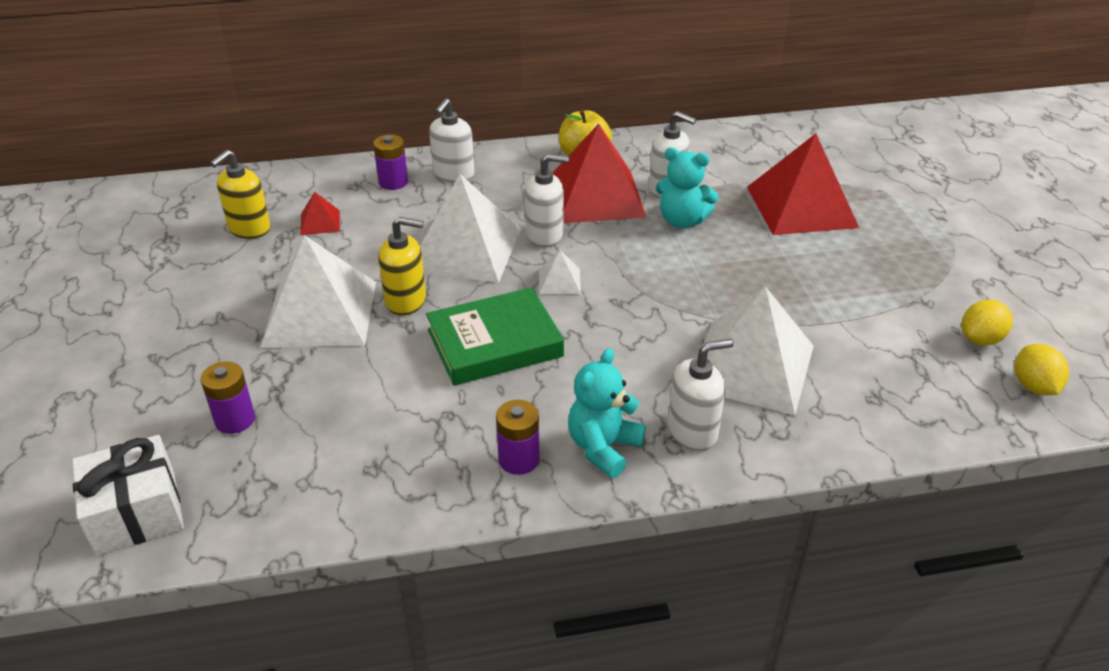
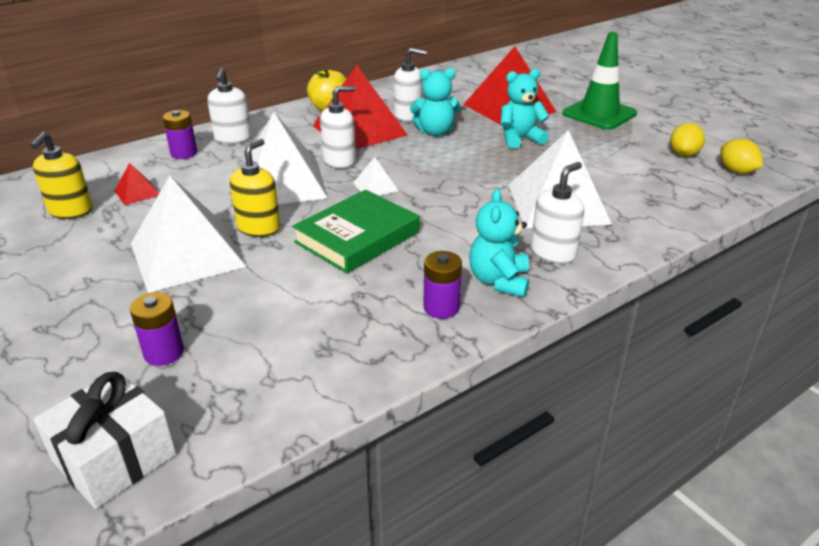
camera: 25 degrees left, 5 degrees down
yellow soap dispenser [378,217,426,315] -> yellow soap dispenser turned 45 degrees counterclockwise [230,139,280,237]
none -> turquoise teddy bear [501,69,550,149]
none -> green traffic cone [563,32,637,130]

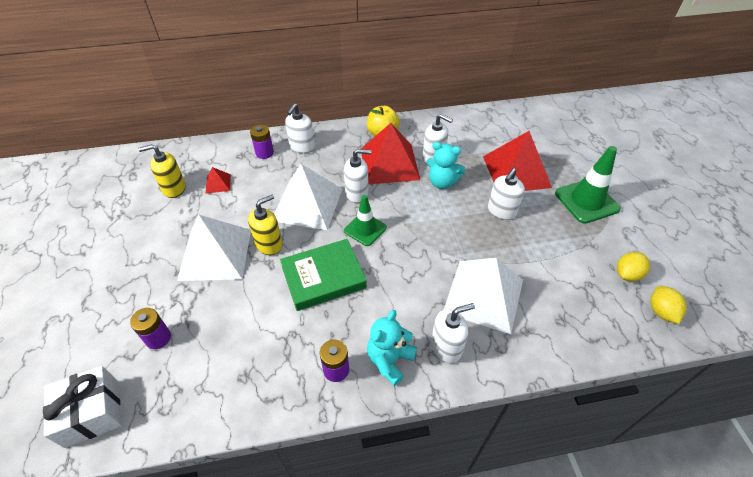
camera: 25 degrees right, 15 degrees up
yellow soap dispenser [30,132,93,219] -> yellow soap dispenser turned 45 degrees clockwise [138,144,186,198]
white pyramid [353,157,399,196] -> green traffic cone [344,195,387,246]
turquoise teddy bear [501,69,550,149] -> white soap dispenser [488,168,525,220]

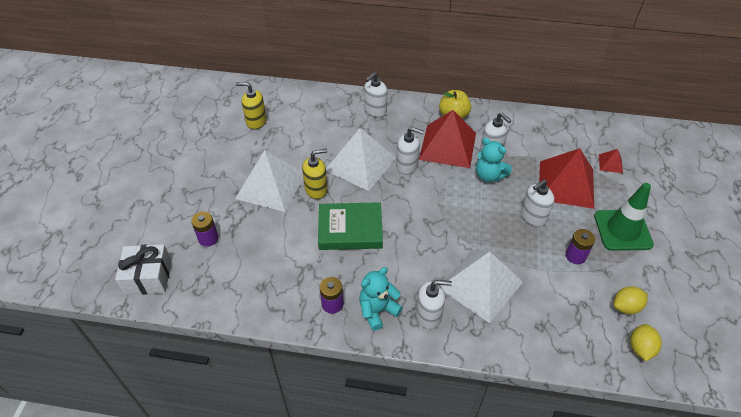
camera: 20 degrees right, 0 degrees up
red pyramid [206,167,231,194] -> red pyramid moved to [599,149,623,173]
purple battery [250,125,274,159] -> purple battery moved to [566,229,595,264]
green traffic cone [344,195,387,246] -> none

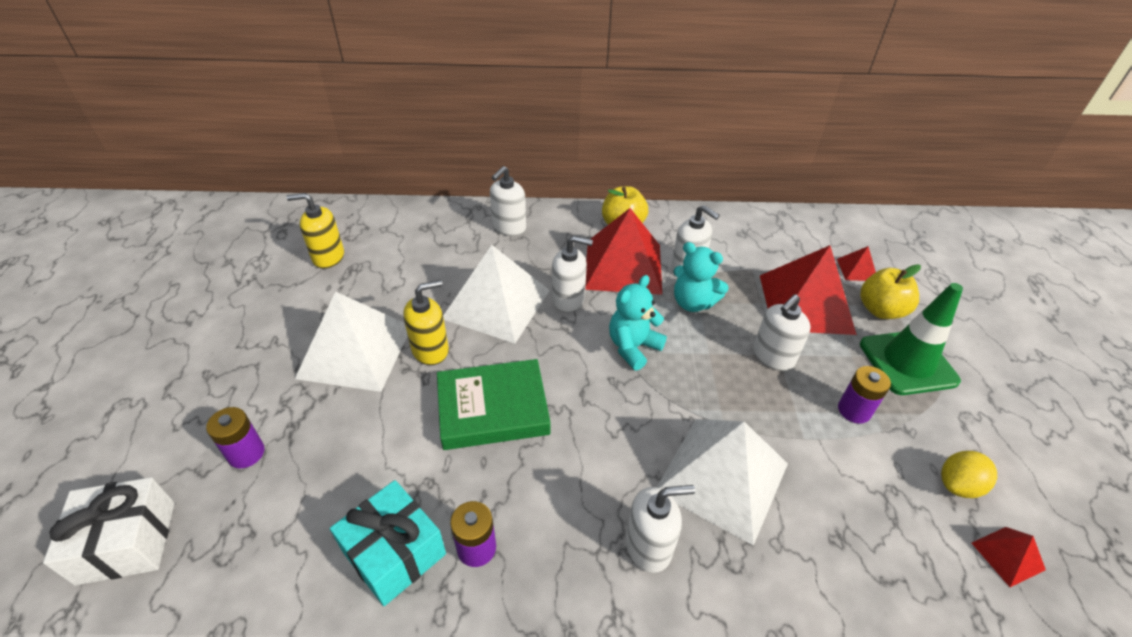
camera: 10 degrees left, 5 degrees down
turquoise teddy bear [359,267,403,331] -> turquoise teddy bear moved to [609,275,667,371]
yellow lemon [630,324,662,361] -> red pyramid [972,527,1046,587]
none -> turquoise gift [330,480,446,606]
none -> yellow apple [860,264,921,319]

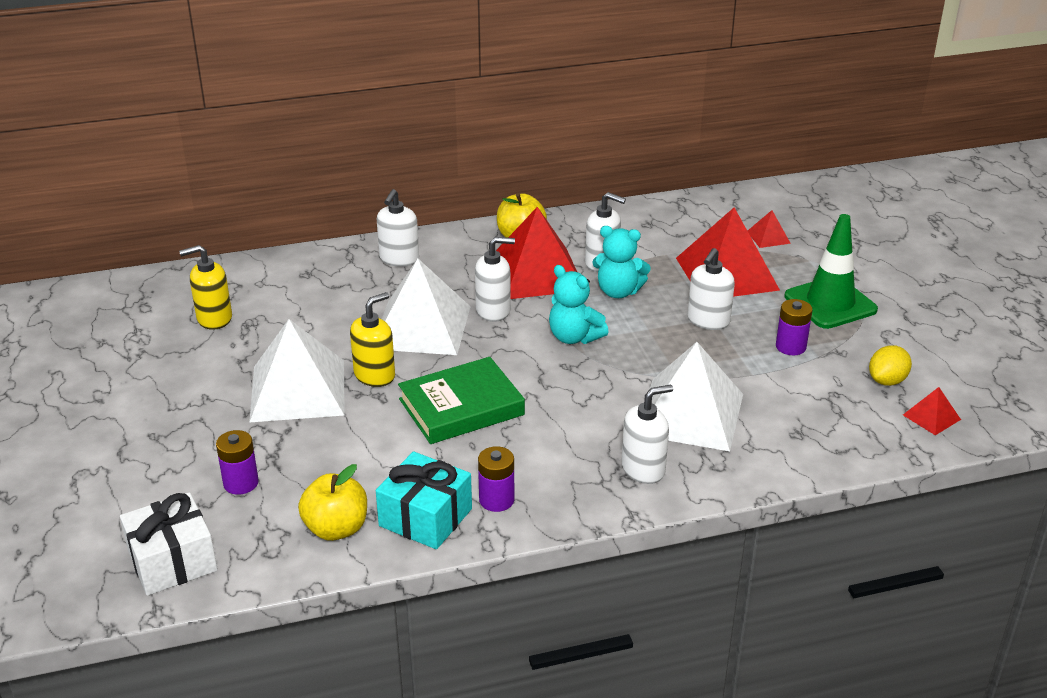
camera: 15 degrees left, 10 degrees down
turquoise teddy bear [609,275,667,371] -> turquoise teddy bear turned 75 degrees counterclockwise [549,265,609,344]
yellow apple [860,264,921,319] -> yellow apple moved to [298,464,367,541]

